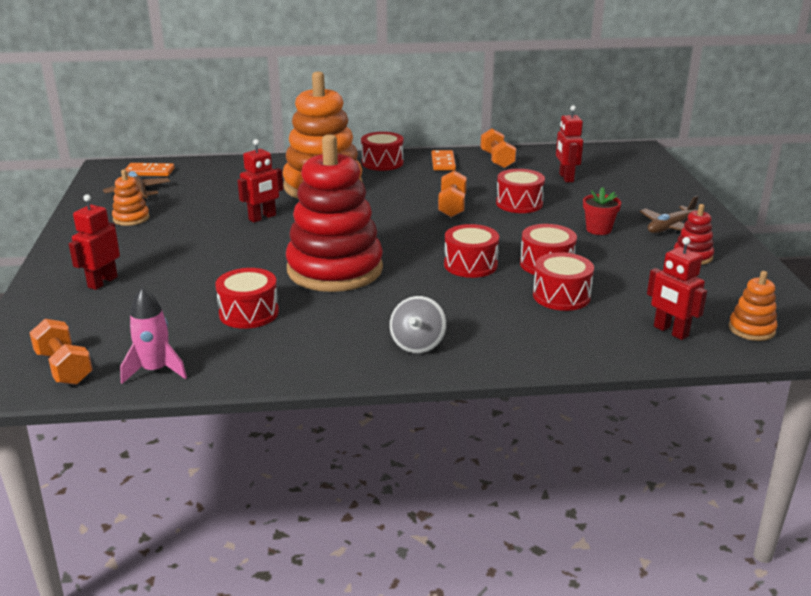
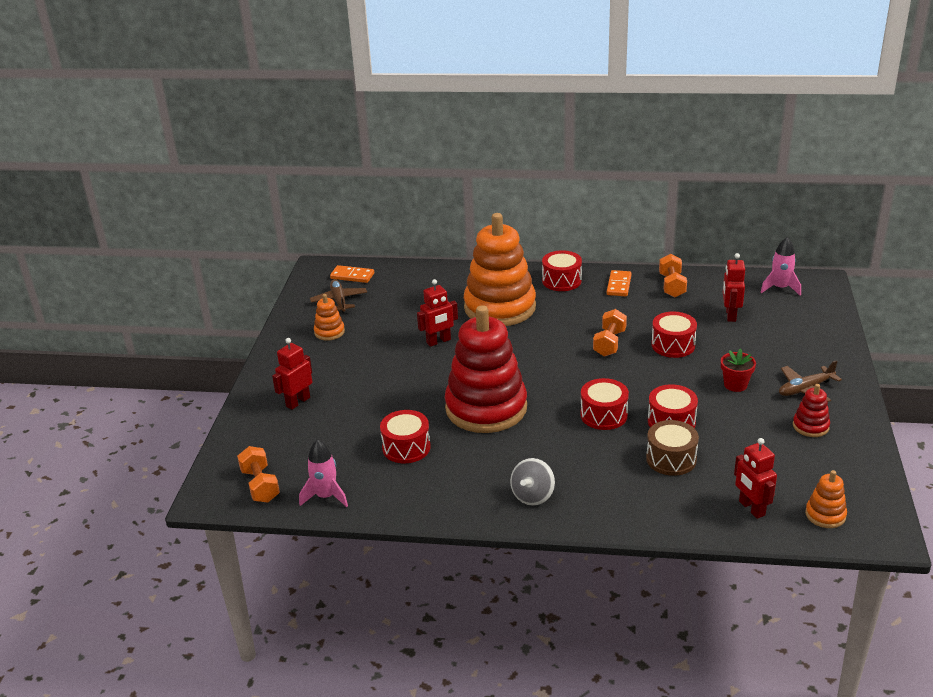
camera: 15 degrees right, 5 degrees up
red drum [533,252,594,311] -> brown drum [646,420,699,476]
none -> pink rocket [760,237,801,296]

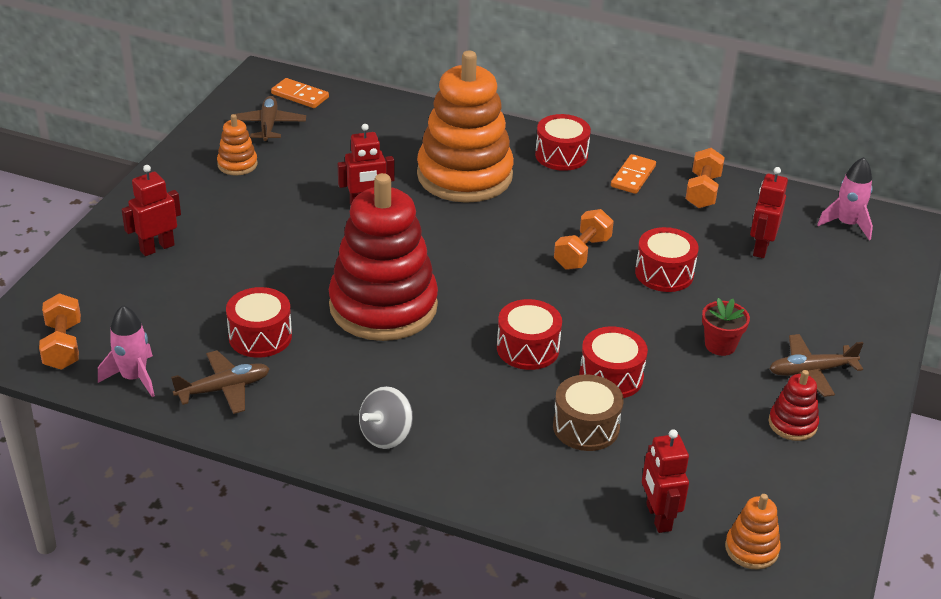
camera: 10 degrees right, 5 degrees up
none -> brown plane [171,350,270,414]

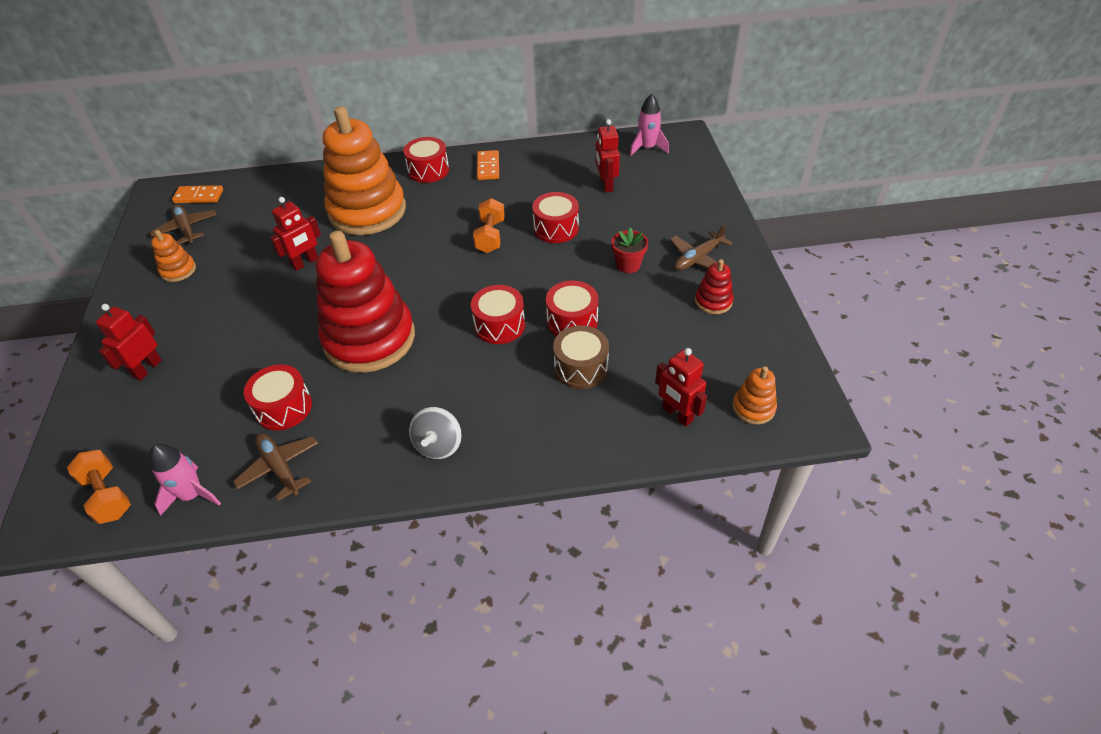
camera: 25 degrees left, 10 degrees up
brown plane [171,350,270,414] -> brown plane turned 75 degrees counterclockwise [233,433,318,501]
orange dumbbell [685,148,725,208] -> none

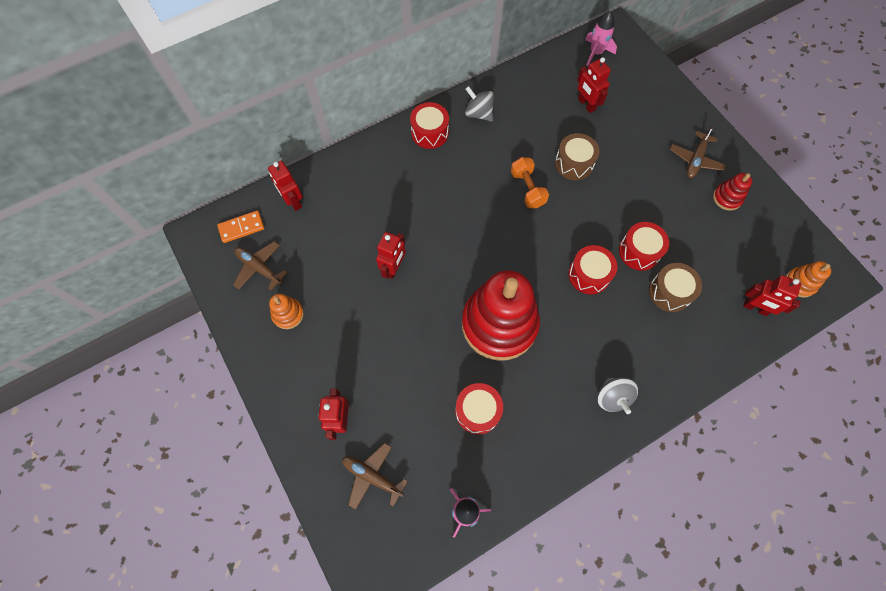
camera: 25 degrees left, 20 degrees up
orange dumbbell [67,450,131,524] -> none
brown plane [233,433,318,501] -> brown plane moved to [342,443,408,510]
orange stacking toy [323,106,406,235] -> none
orange domino [477,150,499,180] -> grey spinning top [465,86,494,122]
red drum [532,192,579,243] -> brown drum [555,133,599,180]
red flower pot [611,227,648,273] -> none
none -> red robot [268,161,303,211]

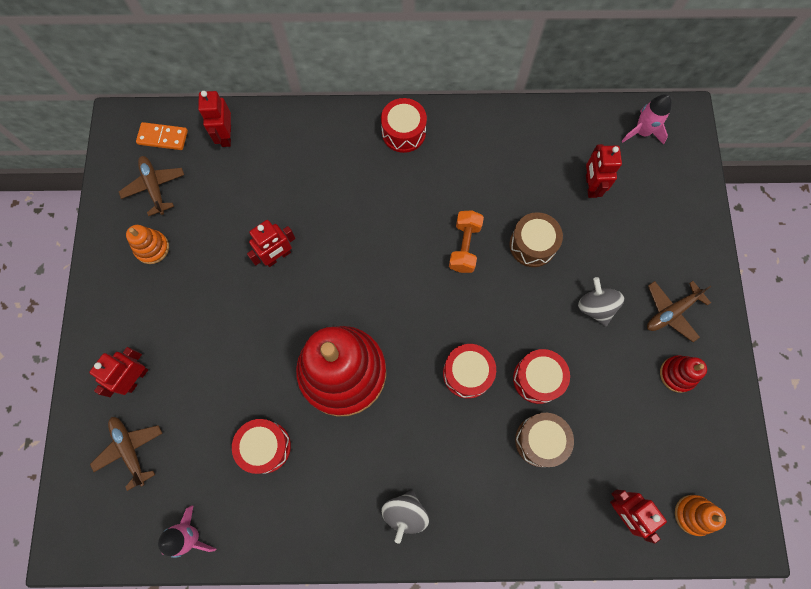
camera: 30 degrees right, 5 degrees up
grey spinning top [465,86,494,122] -> grey spinning top moved to [578,277,624,326]

